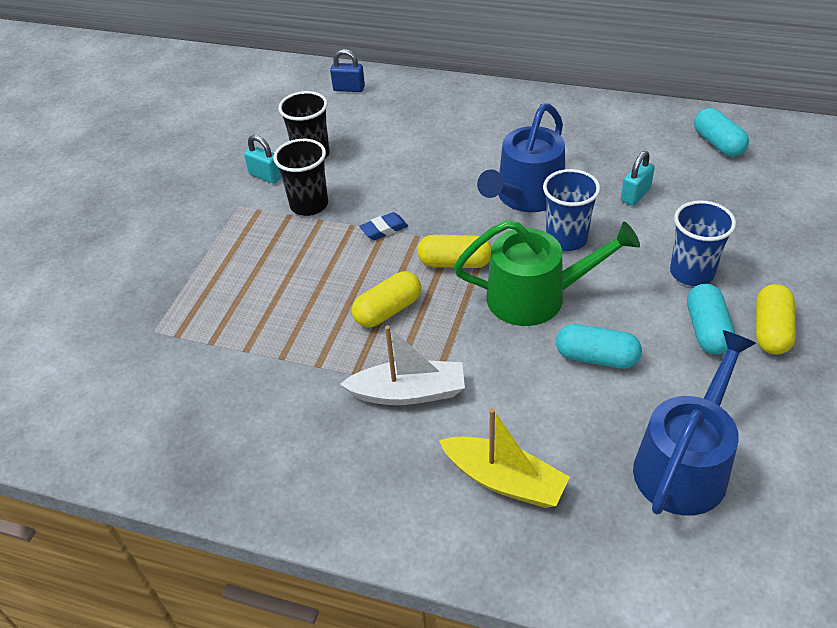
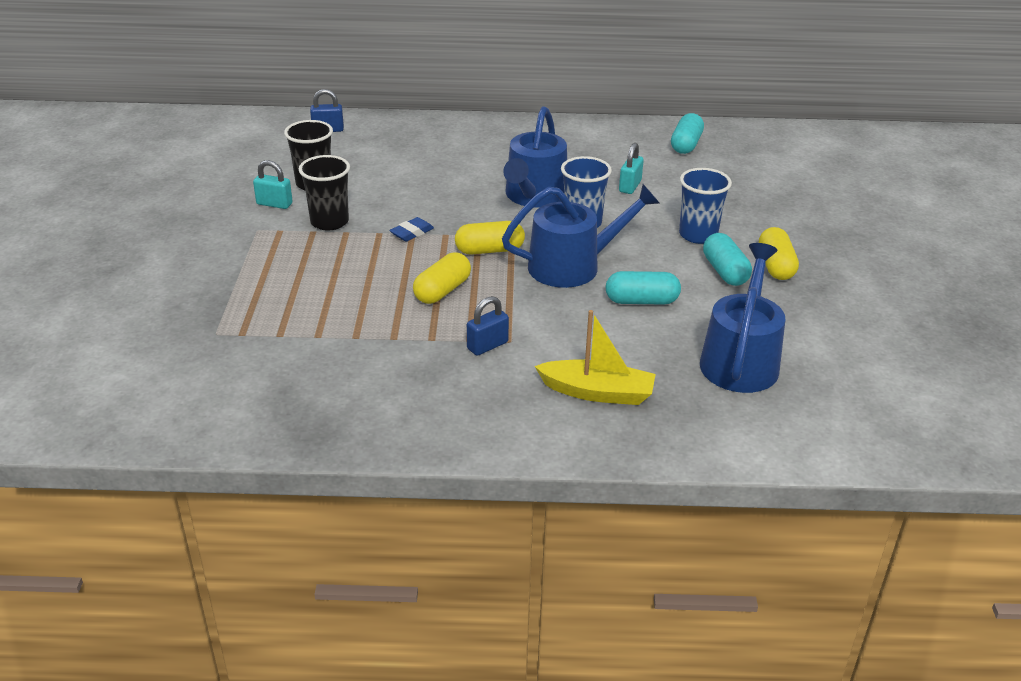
camera: 20 degrees left, 10 degrees down
white boat [340,325,465,405] -> blue padlock [467,296,509,356]
green watering can [454,220,640,326] -> blue watering can [502,184,659,288]
turquoise capsule [694,108,749,157] -> turquoise capsule turned 60 degrees clockwise [671,113,704,154]

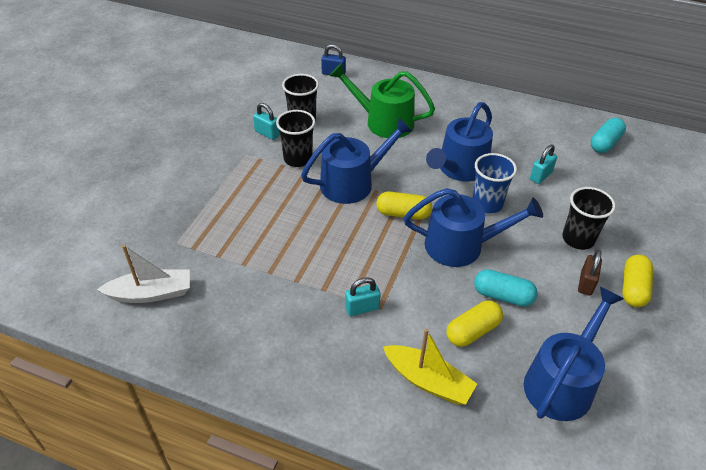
camera: 20 degrees right, 10 degrees up
blue eraser [389,217,434,242] -> blue watering can [301,118,413,204]
yellow capsule [413,252,471,304] -> yellow capsule moved to [446,301,503,347]
blue padlock [467,296,509,356] -> turquoise padlock [345,277,381,316]
blue cup [679,168,732,244] -> black cup [562,187,616,250]
turquoise capsule [703,233,752,286] -> brown padlock [578,250,602,296]
none -> white boat [97,245,190,303]
none -> green watering can [329,63,435,138]

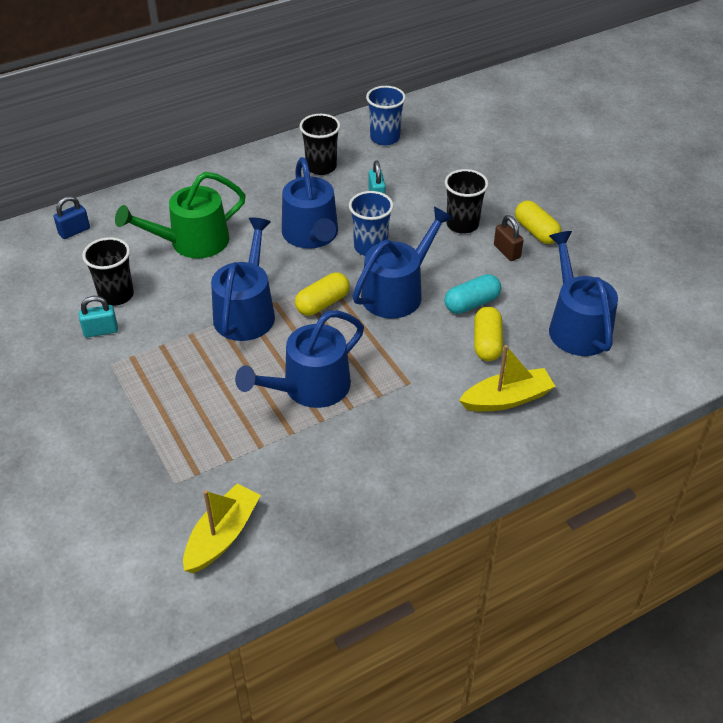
camera: 50 degrees left, 0 degrees up
white boat [97,245,190,303] -> yellow boat [183,484,261,573]
black cup [276,110,315,167] -> black cup moved to [299,114,340,175]
turquoise padlock [345,277,381,316] -> none
turquoise capsule [591,118,626,153] -> blue cup [366,86,406,145]
none -> blue watering can [235,310,364,408]

